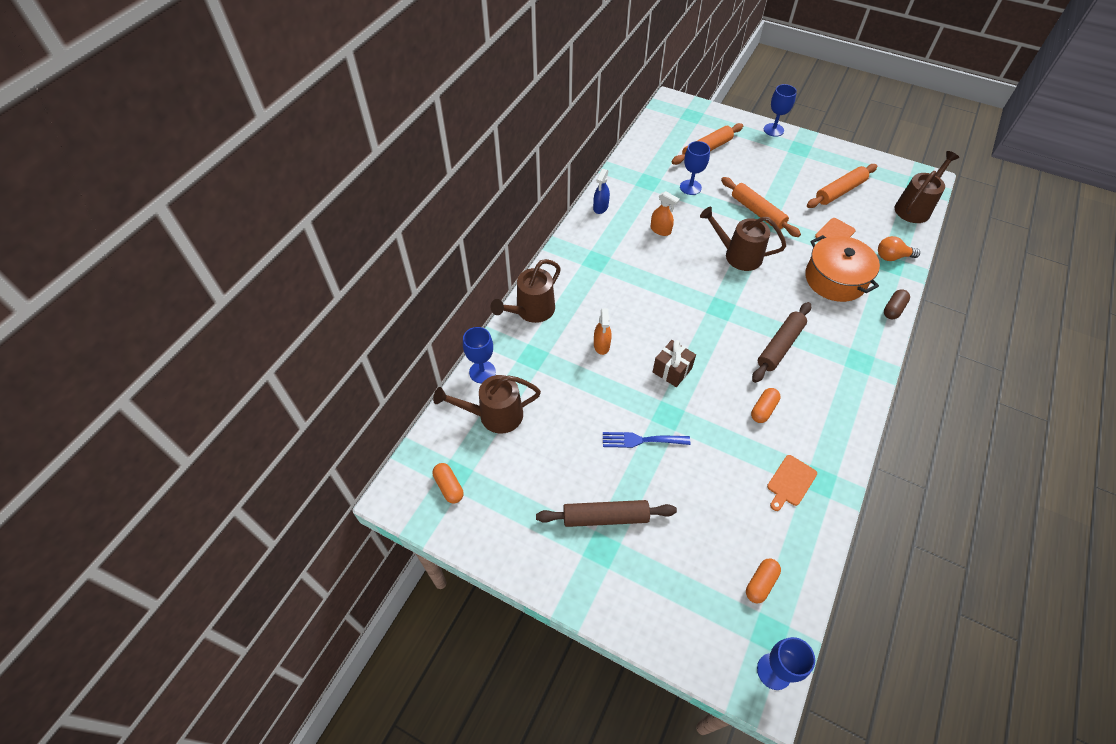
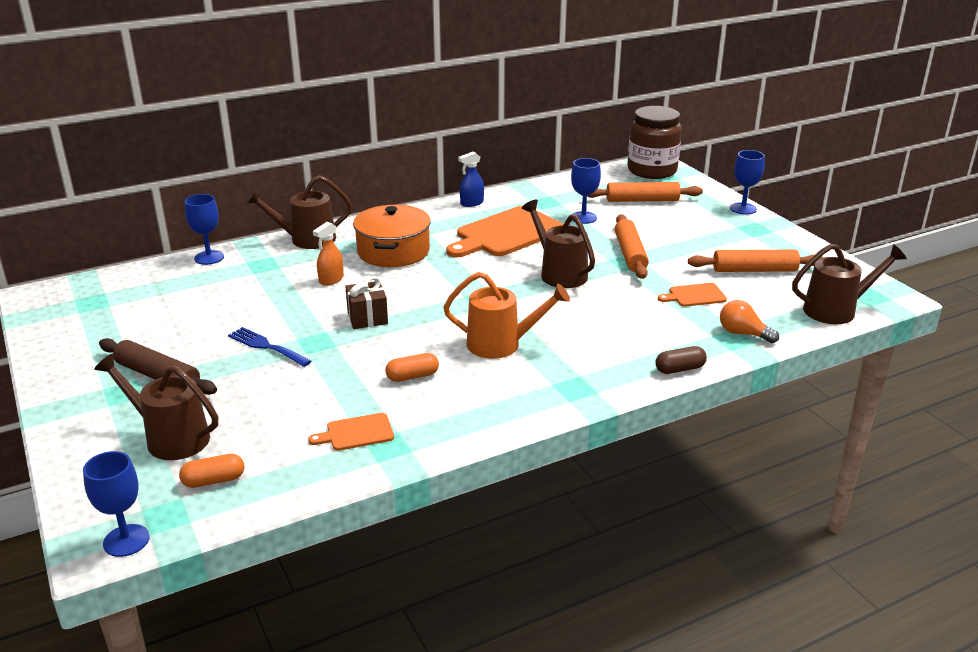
camera: 35 degrees right, 25 degrees down
brown watering can [433,375,541,434] -> brown watering can moved to [94,353,218,460]
orange capsule [433,463,463,504] -> none
orange spray bottle [651,191,680,236] -> orange cutting board [446,206,564,257]
brown rolling pin [752,302,811,383] -> orange watering can [443,272,570,359]
orange pot [805,235,880,302] -> orange pot moved to [353,205,431,267]
none -> brown jar [627,106,682,179]

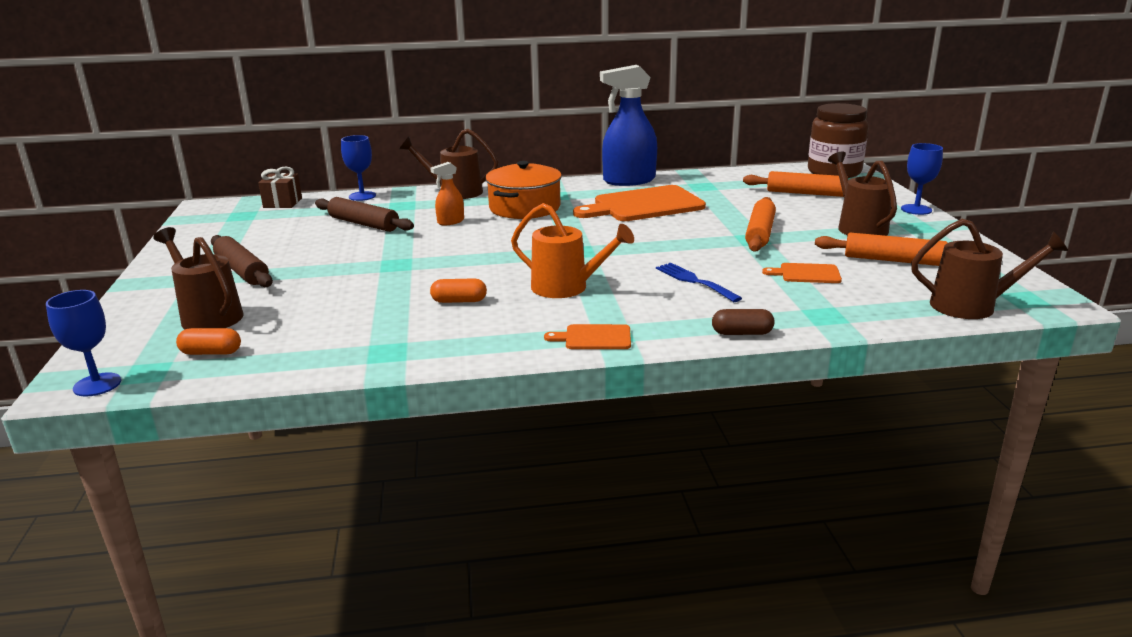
camera: 20 degrees right, 5 degrees down
blue fork [228,327,311,367] -> blue fork moved to [656,263,742,302]
orange cutting board [308,413,394,451] -> orange cutting board moved to [544,324,631,349]
brown gift [345,276,388,329] -> brown gift moved to [258,166,302,208]
blue spray bottle [458,152,484,207] -> blue spray bottle [600,65,657,186], size x2.09
brown watering can [522,200,595,288] -> brown watering can moved to [828,152,897,236]
blue goblet [571,158,601,224] -> none
orange light bulb [720,300,779,343] -> none
none -> brown rolling pin [315,197,414,232]

